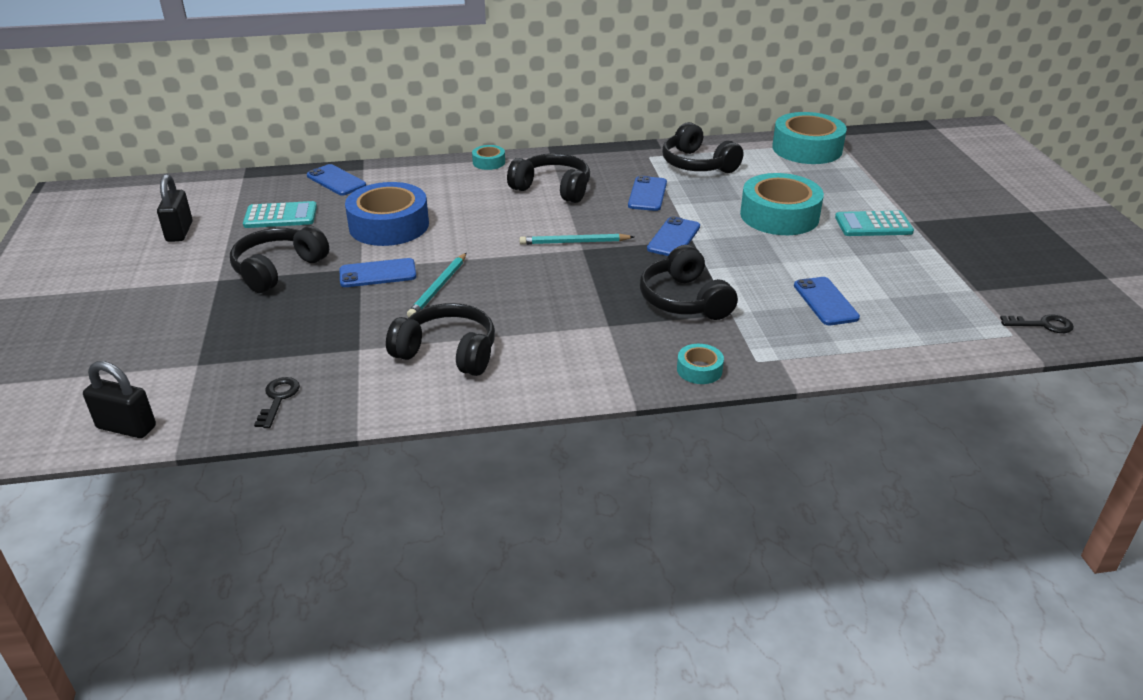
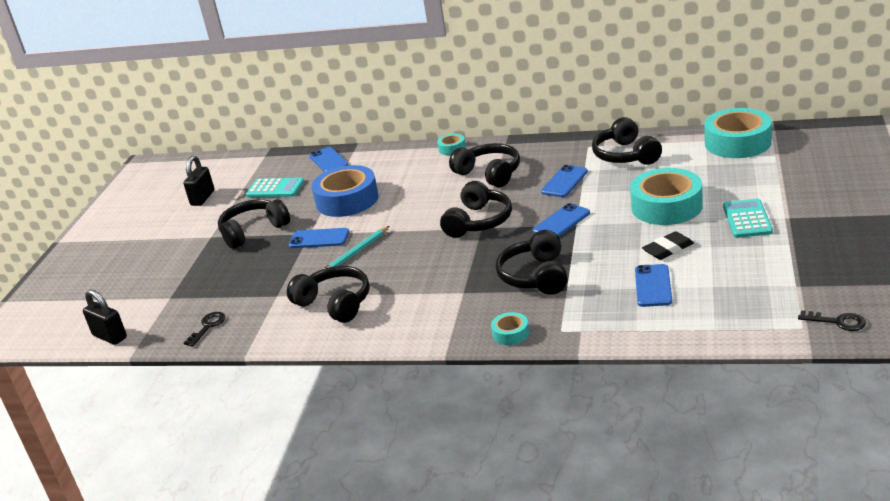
camera: 25 degrees right, 5 degrees down
turquoise pencil [519,234,634,245] -> black headphones [440,181,512,238]
turquoise calculator [835,211,914,236] -> turquoise calculator turned 75 degrees clockwise [723,199,773,238]
none -> black eraser [642,231,694,260]

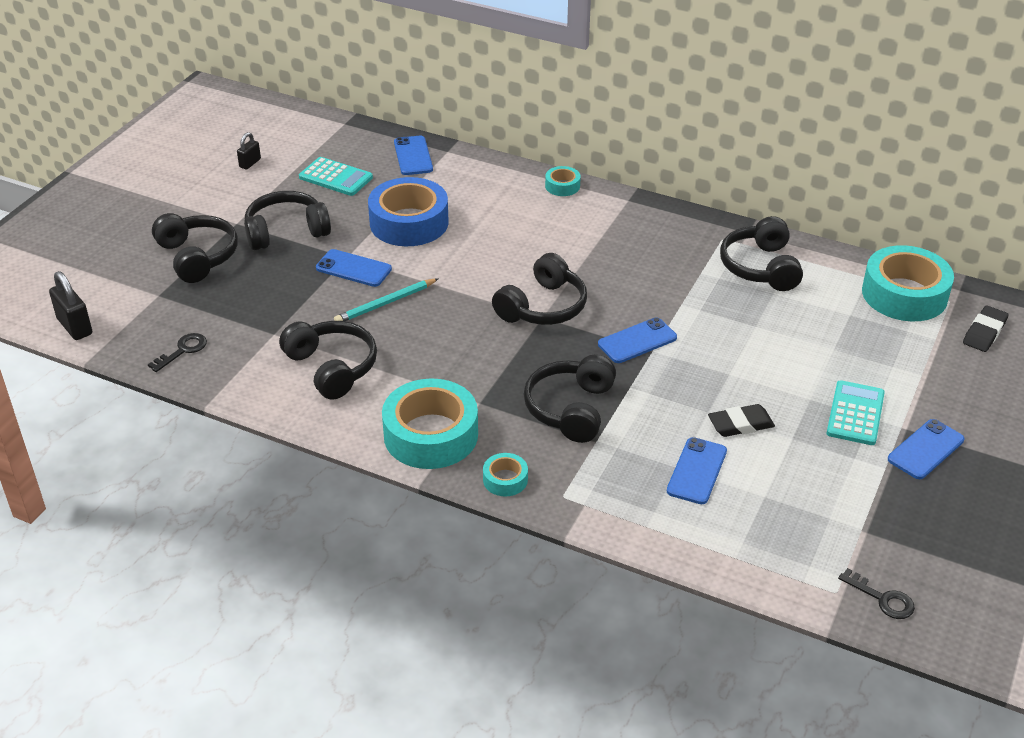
camera: 10 degrees right, 10 degrees up
black padlock [183,156,214,206] -> black padlock [237,132,261,169], size x0.60
black headphones [449,143,520,187] -> black headphones moved to [152,213,238,283]
blue phone [541,165,588,197] -> blue phone moved to [888,419,964,479]
turquoise tape [630,168,703,225] -> turquoise tape moved to [382,378,478,469]
none -> black eraser [963,305,1009,352]

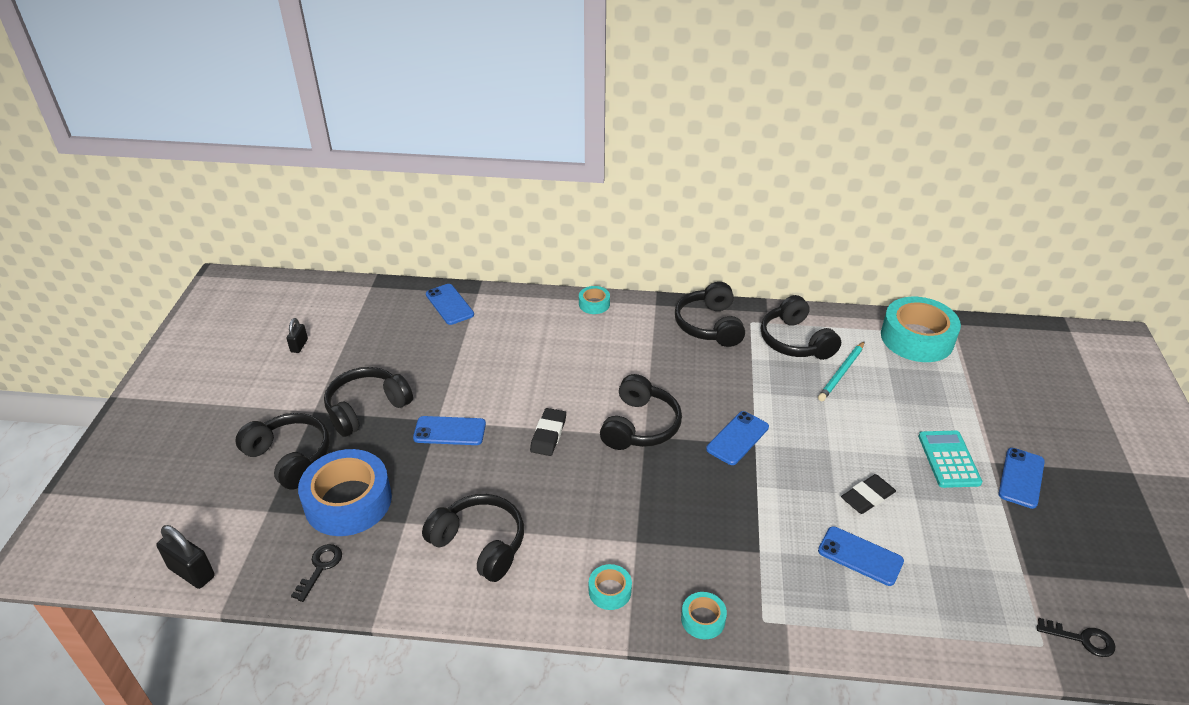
camera: 20 degrees left, 0 degrees up
turquoise calculator [299,157,373,196] -> none
turquoise pencil [334,278,439,321] -> turquoise pencil moved to [818,341,865,401]
blue tape [368,177,449,246] -> blue tape moved to [298,449,392,536]
turquoise tape [382,378,478,469] -> turquoise tape [589,564,632,610], size x0.46
black headphones [524,355,616,443] -> black headphones moved to [675,282,745,347]
blue phone [667,437,727,504] -> blue phone turned 60 degrees counterclockwise [818,526,904,586]
black eraser [963,305,1009,352] -> black eraser moved to [530,408,566,456]

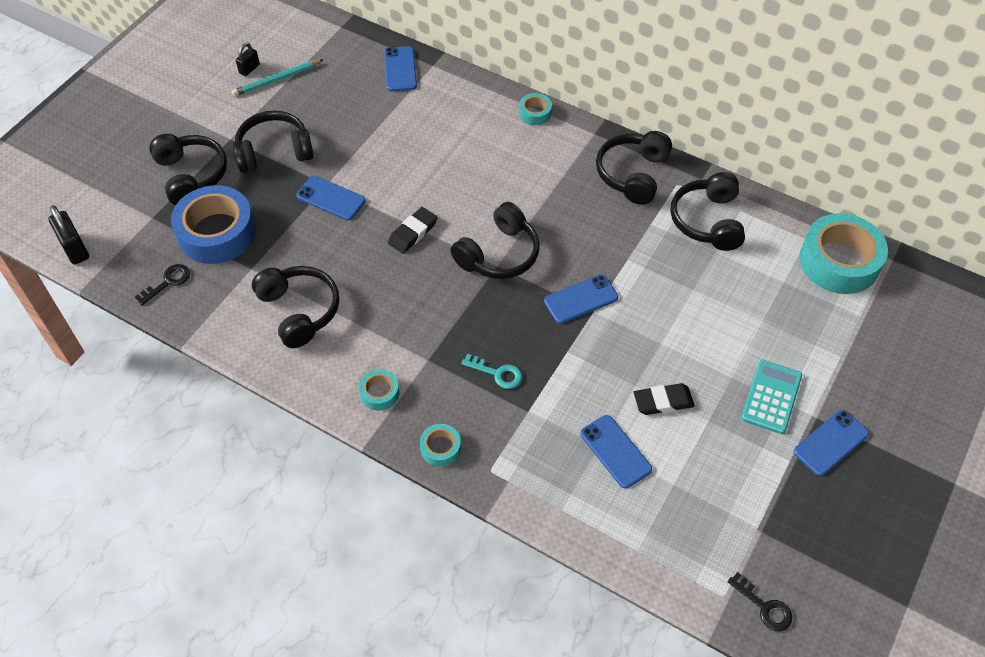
camera: 25 degrees right, 15 degrees up
turquoise pencil [818,341,865,401] -> turquoise pencil moved to [232,59,324,96]
none -> turquoise key [461,354,522,389]

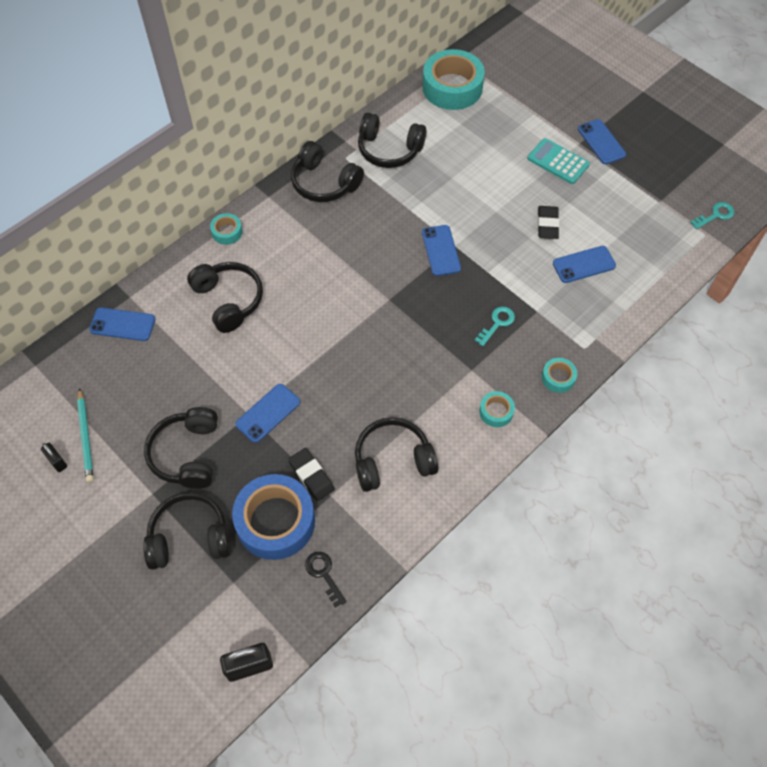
camera: 75 degrees left, 5 degrees up
black eraser [388,207,437,254] -> black eraser moved to [288,448,335,501]
black headphones [451,202,540,279] -> black headphones moved to [187,262,263,333]
black key [728,572,792,631] -> turquoise key [690,202,734,229]

